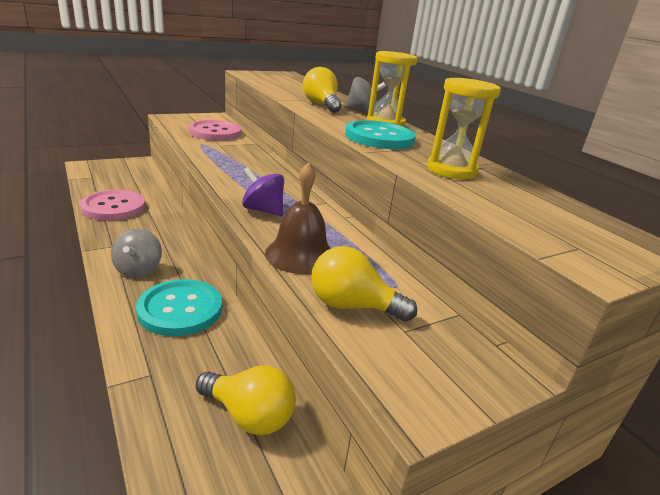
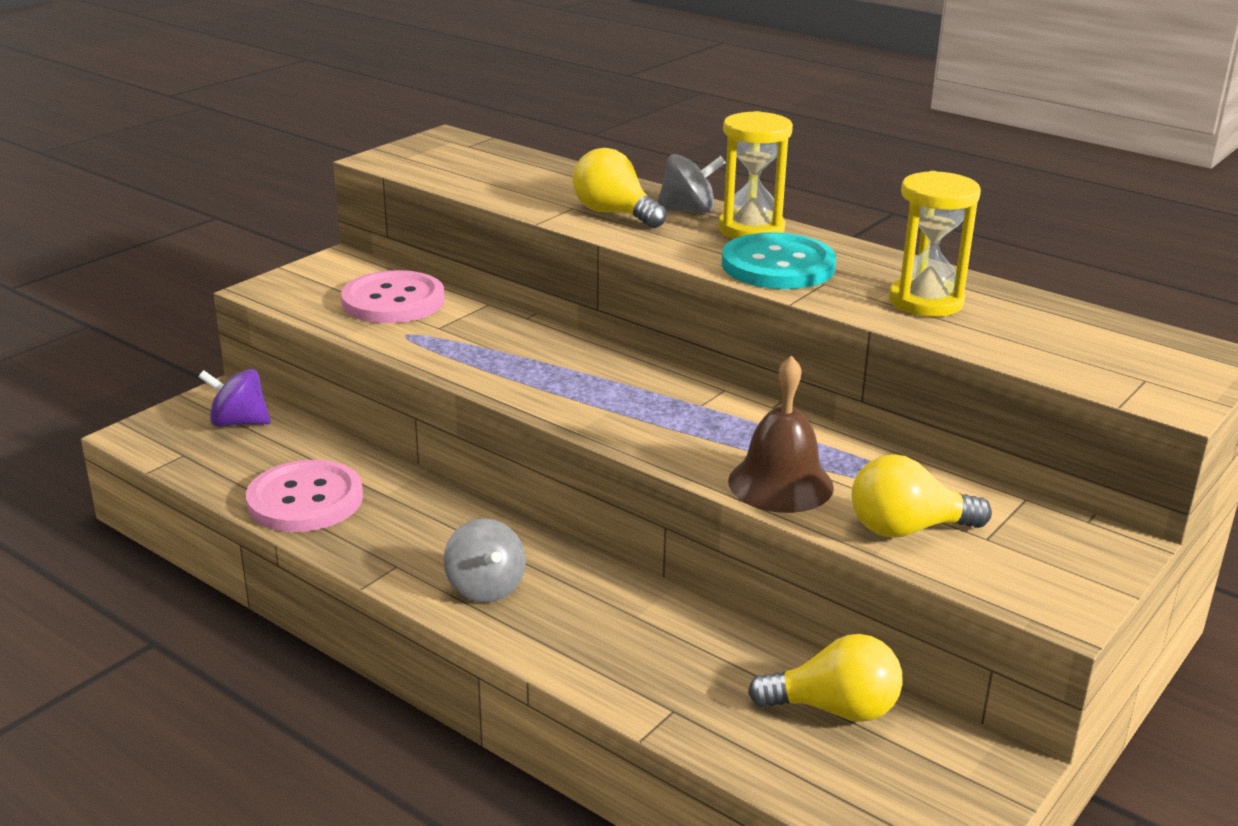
camera: 20 degrees left, 0 degrees up
turquoise button [136,279,222,336] -> none
purple spinning top [242,167,284,216] -> purple spinning top moved to [198,369,271,427]

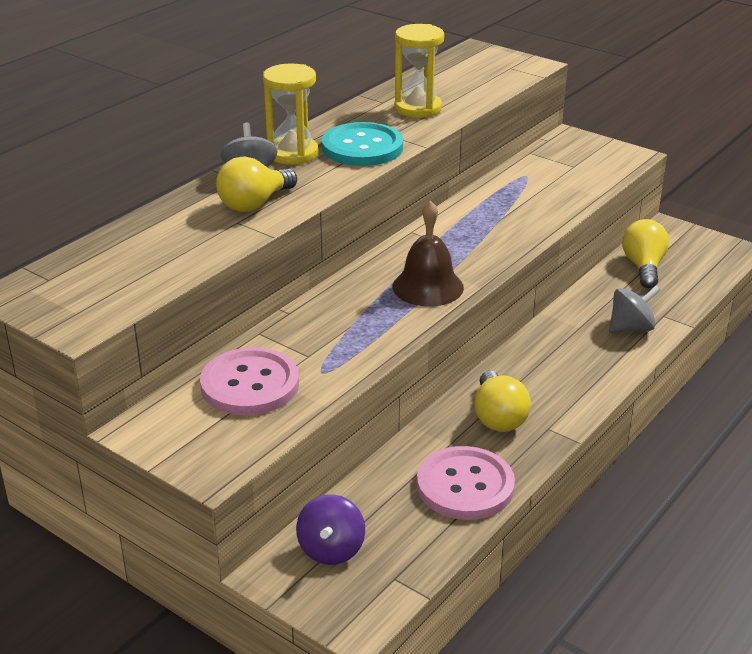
camera: 90 degrees left, 5 degrees up
grey spinning top [443,518,526,603] -> grey spinning top moved to [609,286,661,333]
brown bell [728,355,834,513] -> brown bell moved to [393,200,464,307]
yellow light bulb [852,454,992,538] -> yellow light bulb moved to [474,371,531,432]

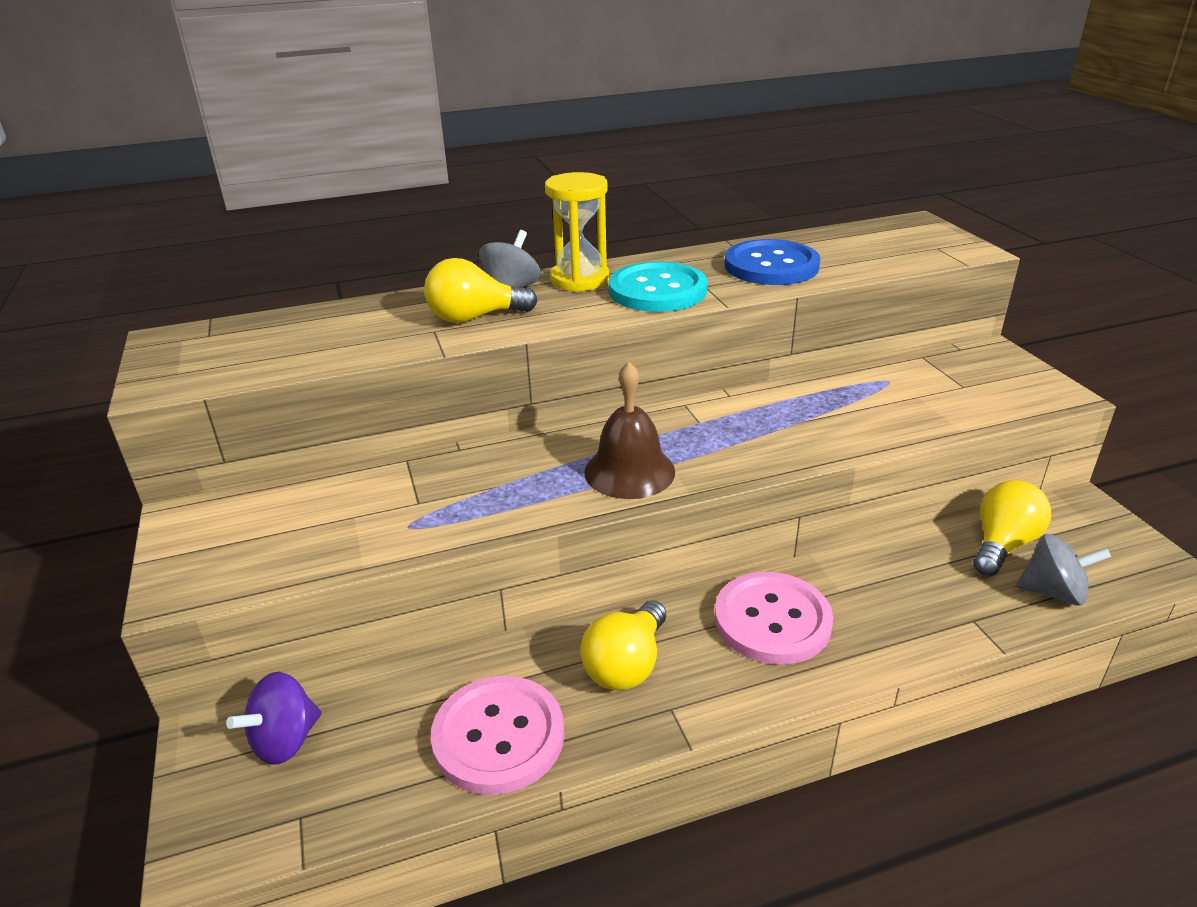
camera: 35 degrees right, 0 degrees up
pink button [200,347,299,415] -> pink button moved to [715,572,833,664]
yellow hourglass [394,24,444,118] -> blue button [725,239,821,285]
grey spinning top [609,286,661,333] -> grey spinning top moved to [1016,534,1111,605]

